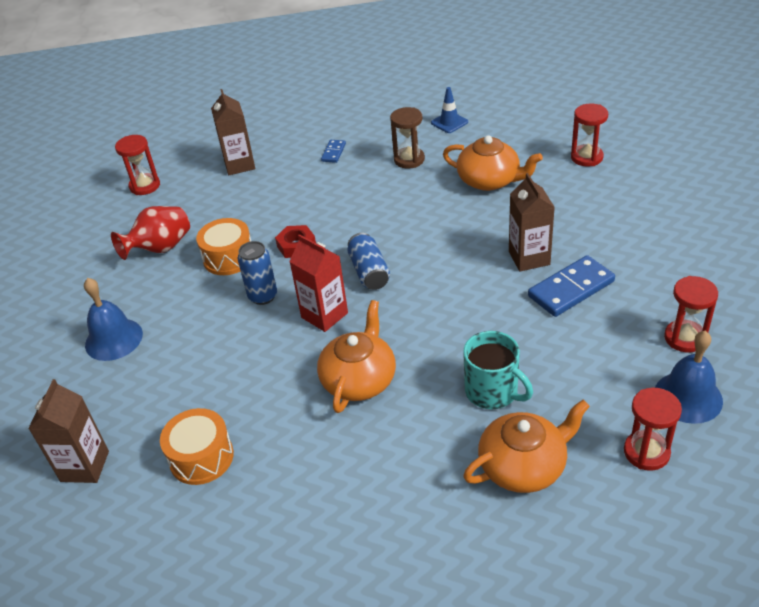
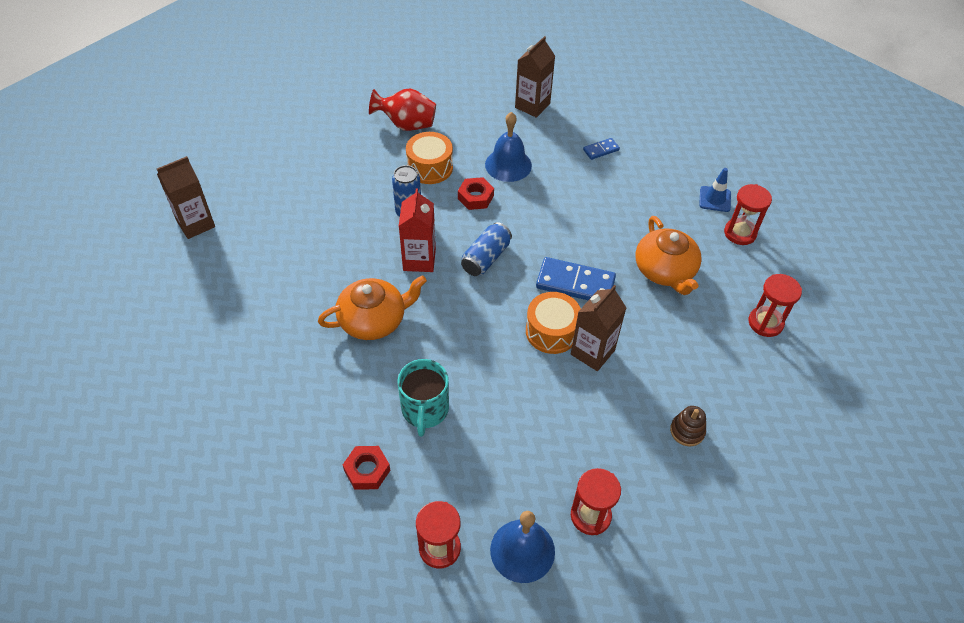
camera: 45 degrees right, 10 degrees up
blue bell [84,278,143,361] -> blue bell moved to [485,112,532,182]
red hourglass [115,135,160,195] -> red hourglass moved to [724,184,772,245]
orange drum [160,408,234,485] -> orange drum moved to [526,292,581,354]
brown hourglass [390,107,425,169] -> none
orange teapot [463,400,590,493] -> red nut [343,446,390,490]
blue domino [528,255,615,317] -> blue domino moved to [536,257,616,300]
none -> brown stacking toy [670,406,706,447]

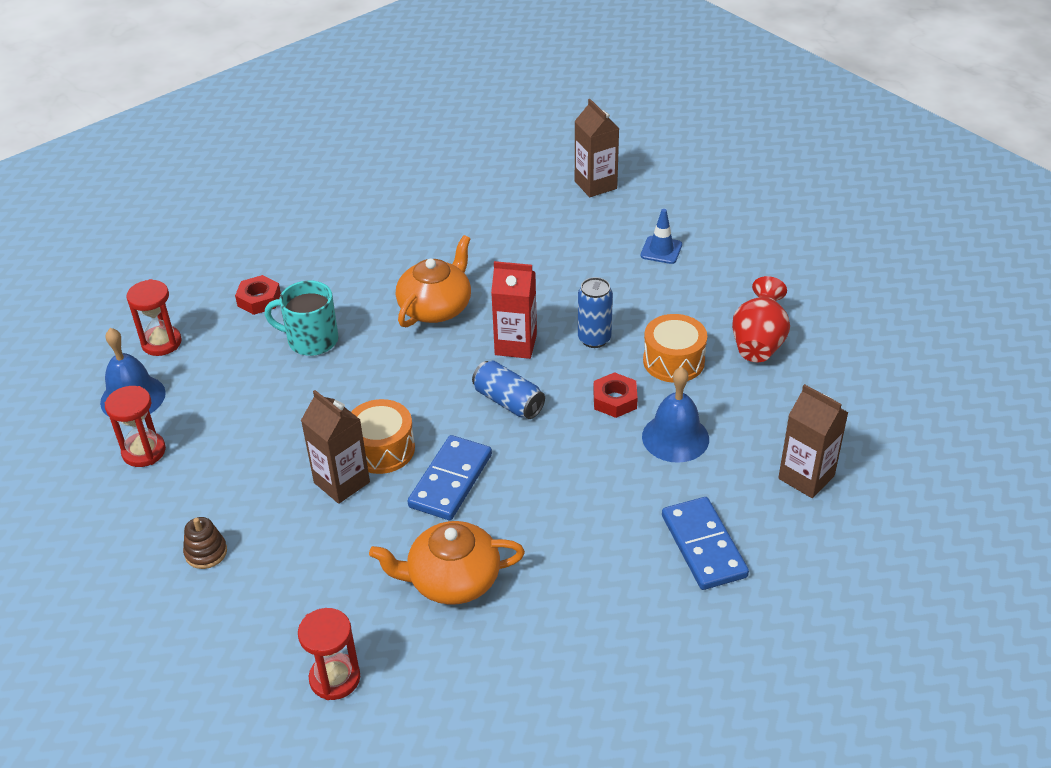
camera: 100 degrees right, 10 degrees down
orange teapot [318,275,427,340] -> orange teapot turned 135 degrees counterclockwise [396,235,471,327]
blue domino [583,138,620,160] -> blue domino [662,497,749,590], size x1.96
blue traffic cone [699,168,731,212] -> blue traffic cone moved to [641,209,682,264]
red hourglass [724,184,772,245] -> none

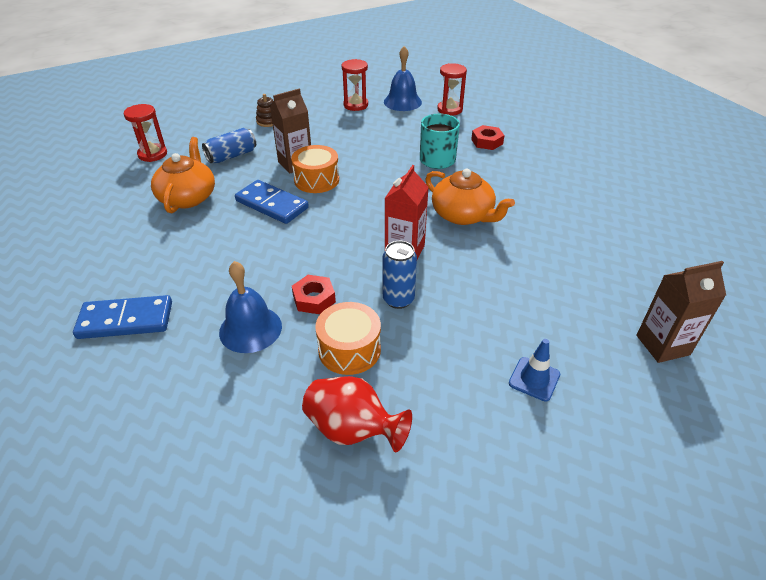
camera: 100 degrees right, 0 degrees up
blue can [472,360,545,419] -> blue can moved to [202,128,256,163]
brown carton [778,384,849,498] -> none

